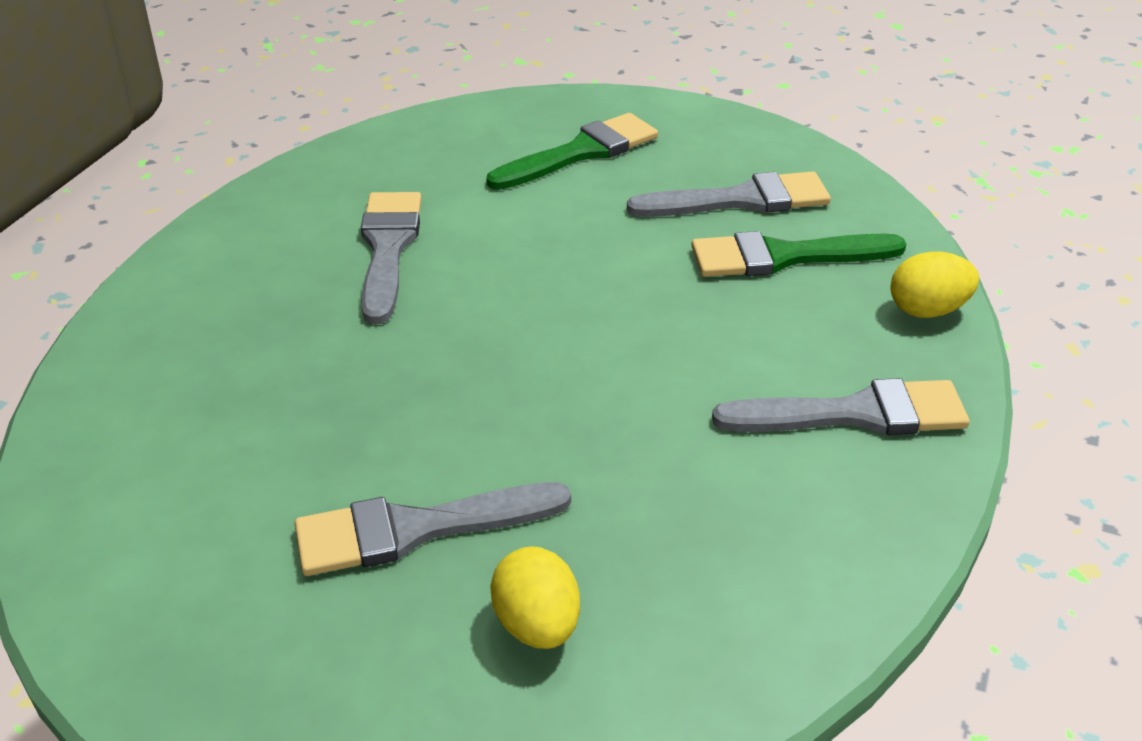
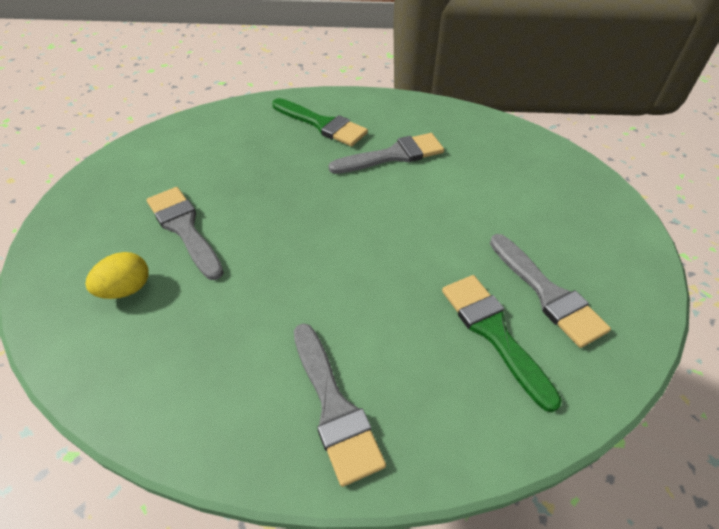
camera: 70 degrees right, 10 degrees up
green brush [486,113,658,190] -> green brush moved to [272,98,368,146]
yellow egg [890,252,979,318] -> none

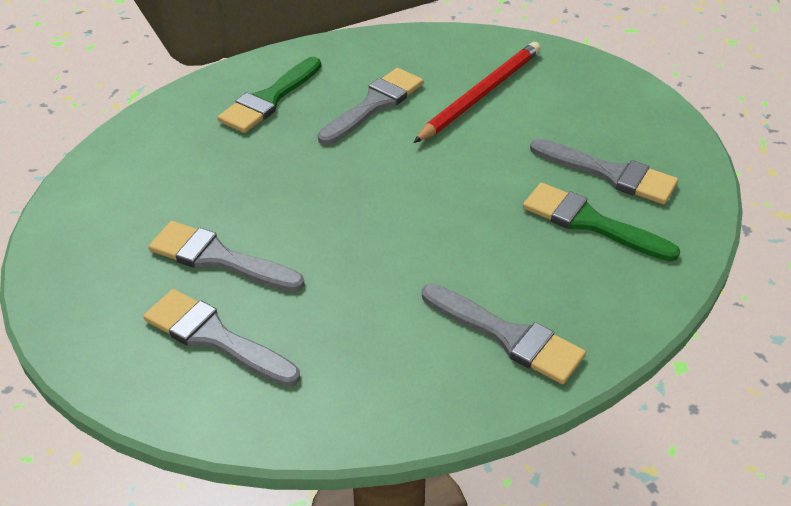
camera: 30 degrees left, 5 degrees down
yellow egg [85,252,149,299] -> grey brush [143,289,300,387]
green brush [272,98,368,146] -> green brush turned 120 degrees clockwise [218,57,321,133]
none -> red pencil [413,42,541,143]

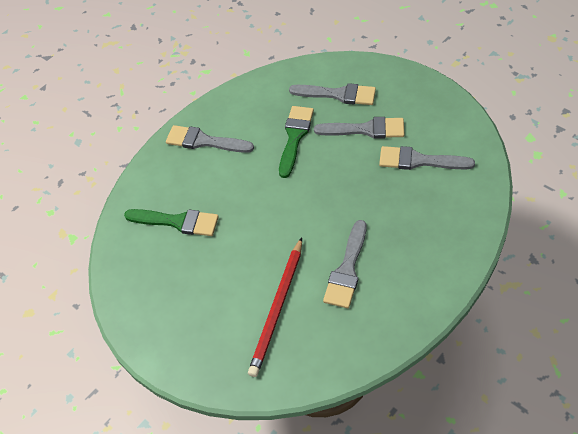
camera: 165 degrees right, 10 degrees up
green brush [218,57,321,133] -> green brush moved to [279,106,314,178]
grey brush [530,139,678,204] -> grey brush moved to [379,146,475,170]

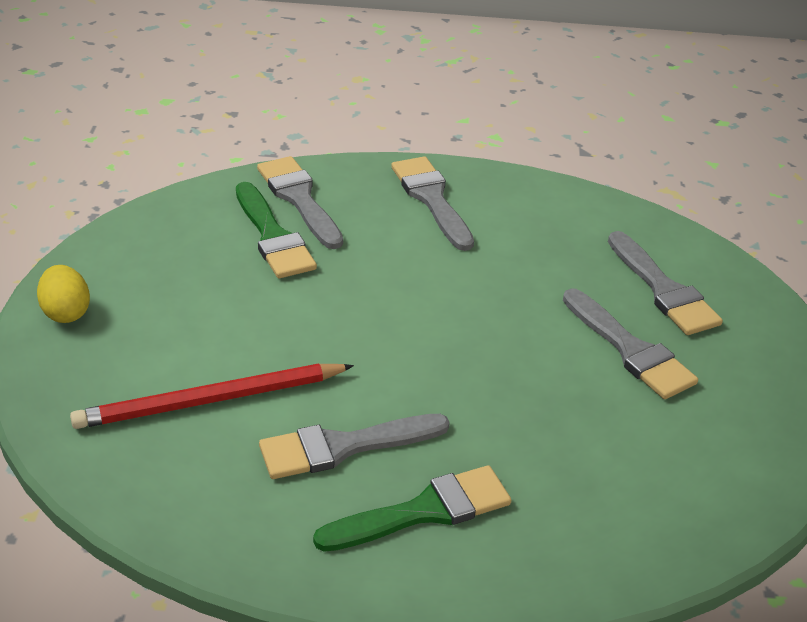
camera: 45 degrees right, 15 degrees down
green brush [279,106,314,178] -> green brush moved to [313,465,511,552]
grey brush [379,146,475,170] -> grey brush moved to [257,156,343,249]
none -> yellow egg [37,265,90,323]

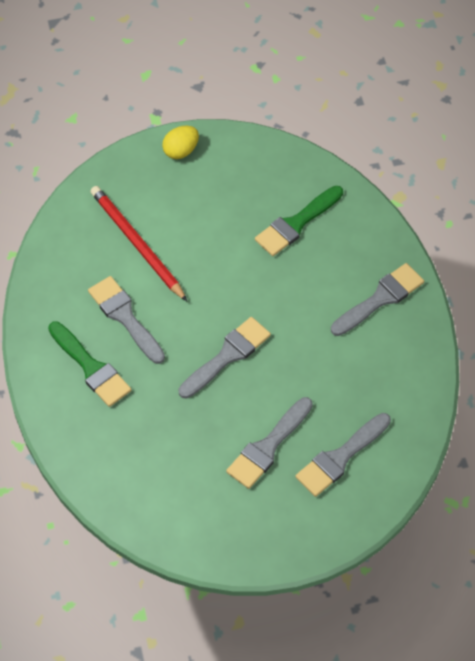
camera: 75 degrees right, 20 degrees up
grey brush [257,156,343,249] -> grey brush moved to [178,317,271,399]

